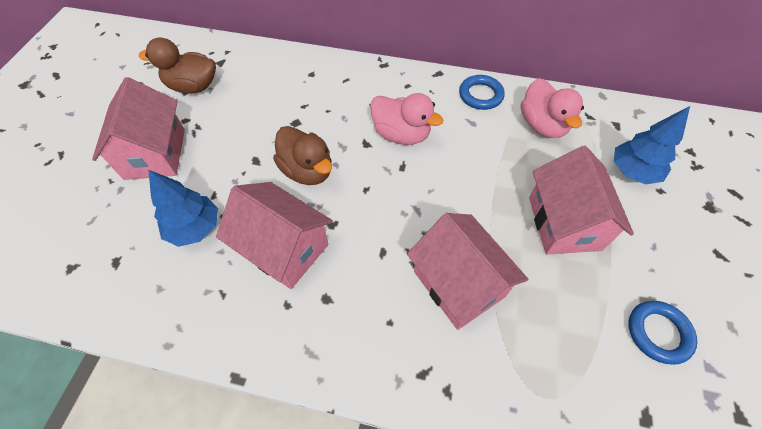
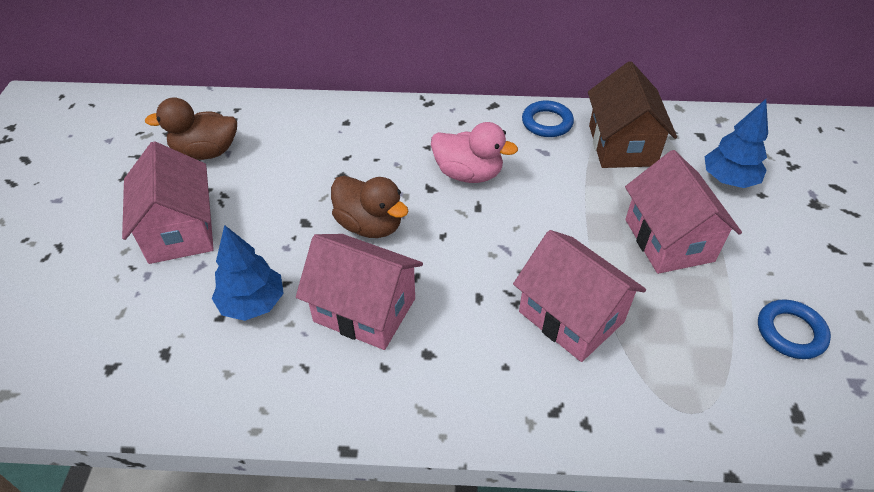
camera: 10 degrees left, 10 degrees down
pink duck [520,78,584,138] -> brown house [588,61,677,168]

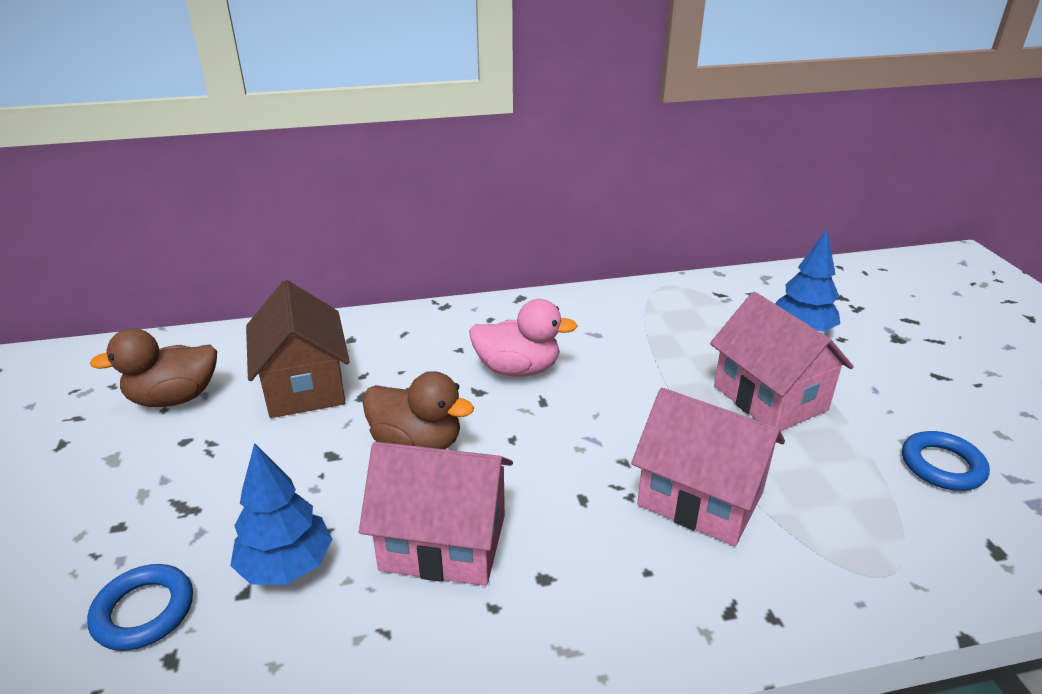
camera: 15 degrees left, 15 degrees down
pink house [122,141,214,264] -> none
blue ring [522,101,574,137] -> blue ring moved to [87,564,193,651]
brown house [588,61,677,168] -> brown house moved to [246,280,350,418]

